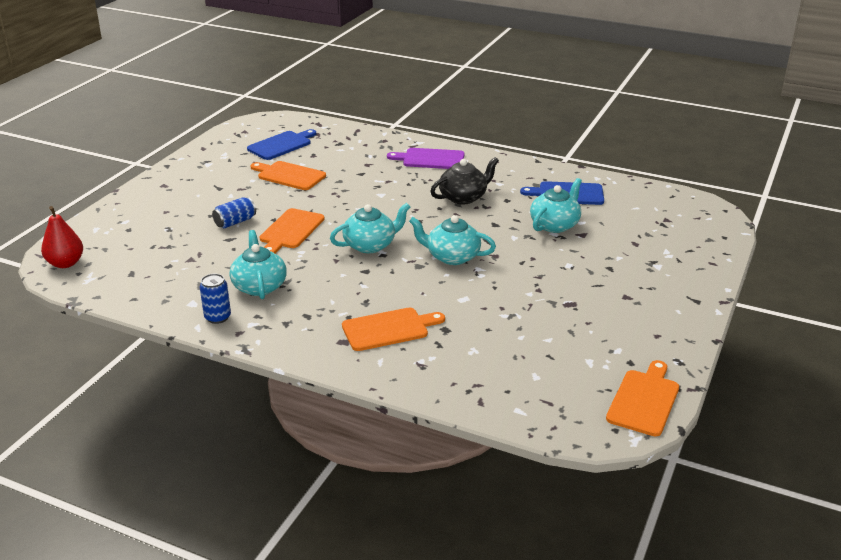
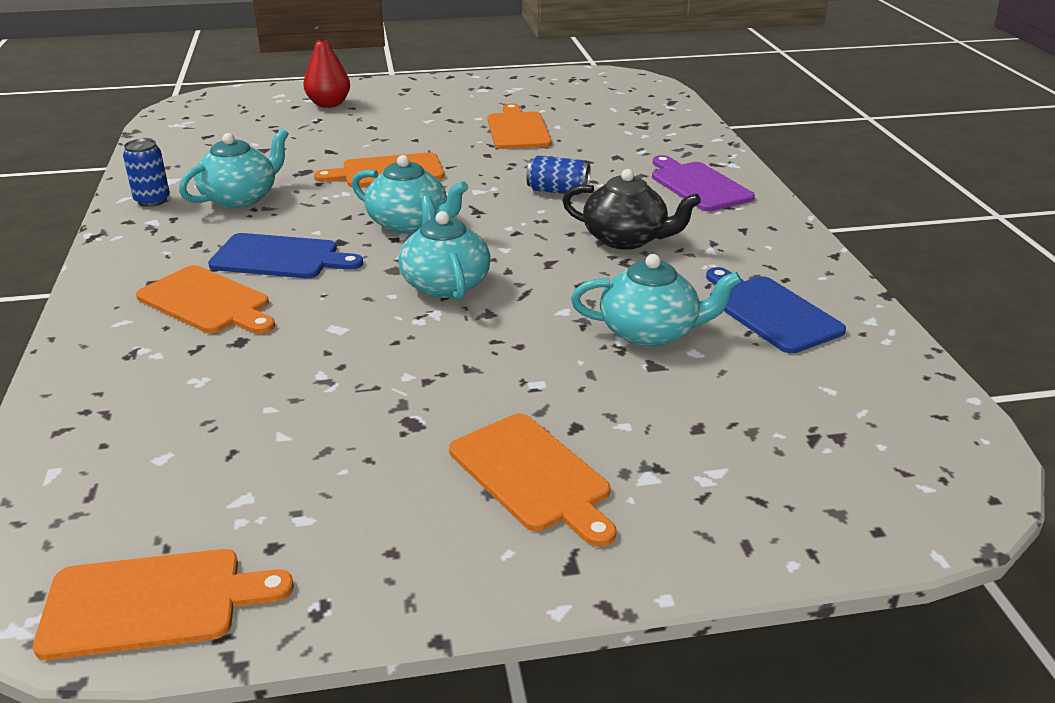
camera: 55 degrees right, 0 degrees up
red pear [41,206,83,268] -> red pear moved to [303,26,350,108]
blue can [212,197,256,228] -> blue can moved to [526,156,591,195]
blue cutting board [247,129,316,160] -> blue cutting board moved to [208,233,363,278]
none -> orange cutting board [449,414,616,547]

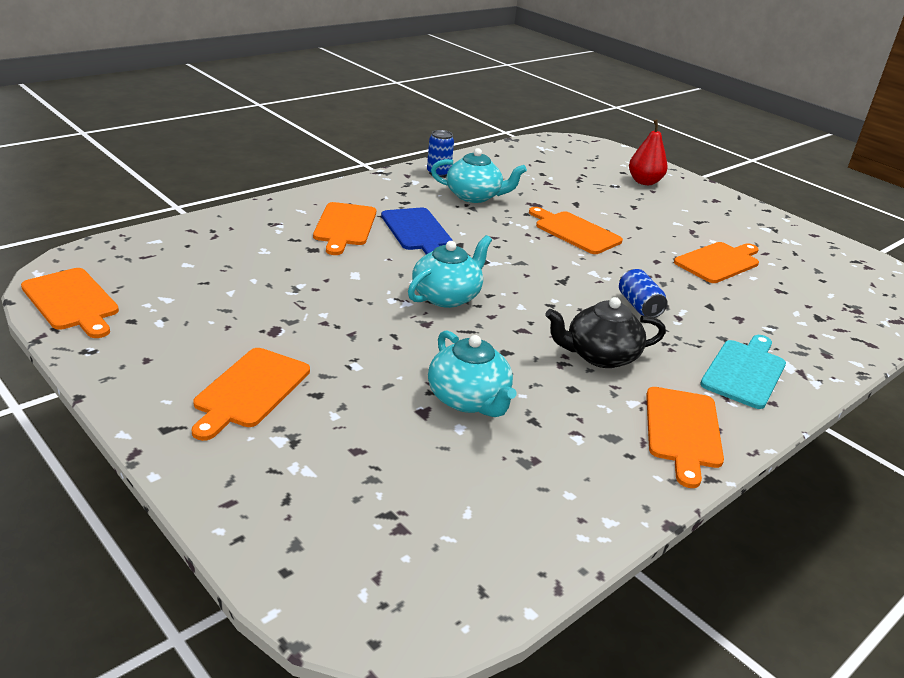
camera: 55 degrees right, 0 degrees up
turquoise teapot [352,155,468,234] -> none
black teapot [562,169,701,250] -> black teapot turned 90 degrees clockwise [545,297,666,368]
purple cutting board [652,155,755,211] -> turquoise cutting board [700,335,786,409]
blue cutting board [706,267,846,354] -> none
none -> orange cutting board [646,387,724,488]

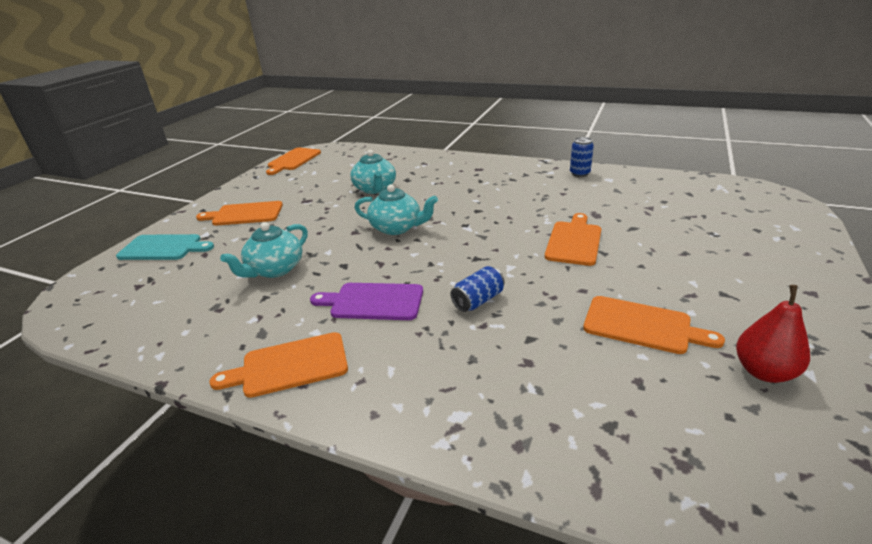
camera: 70 degrees right, 0 degrees up
orange cutting board [313,202,376,255] -> none
blue cutting board [381,208,453,254] -> none
turquoise teapot [431,148,527,203] -> turquoise teapot moved to [350,150,396,194]
black teapot [545,297,666,368] -> purple cutting board [310,283,423,320]
red pear [629,119,668,185] -> red pear moved to [736,285,810,383]
turquoise cutting board [700,335,786,409] -> turquoise cutting board moved to [116,234,214,260]

